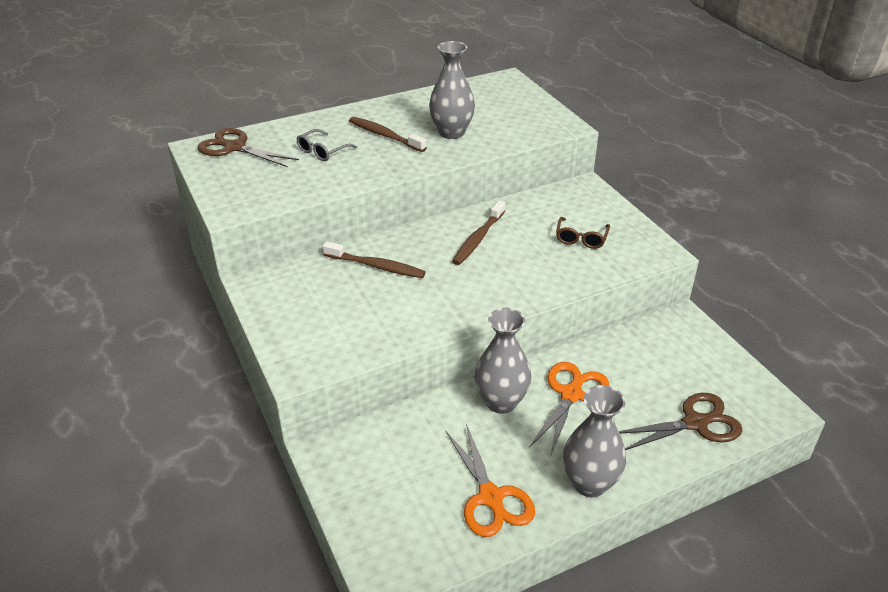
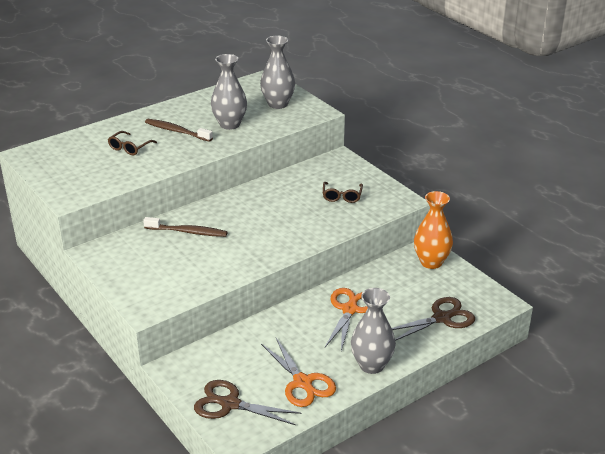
camera: 10 degrees left, 5 degrees down
brown scissors [198,128,299,167] -> brown scissors moved to [194,380,302,425]
grey glasses [296,129,357,161] -> brown glasses [108,131,157,155]
brown toothbrush [452,200,505,265] -> none
grey vase [475,308,531,414] -> grey vase moved to [260,36,295,109]
none -> orange vase [414,191,453,269]

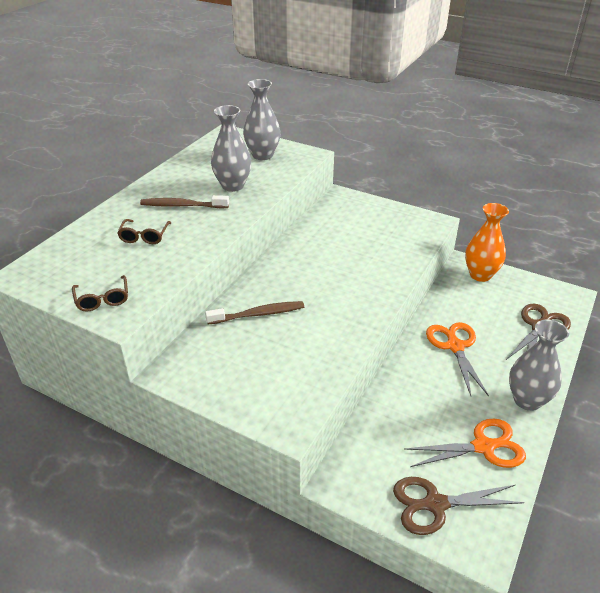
camera: 25 degrees left, 5 degrees up
orange scissors [261,338,336,407] -> orange scissors turned 45 degrees counterclockwise [404,419,526,468]
brown glasses [323,182,363,203] -> brown glasses moved to [72,275,128,311]

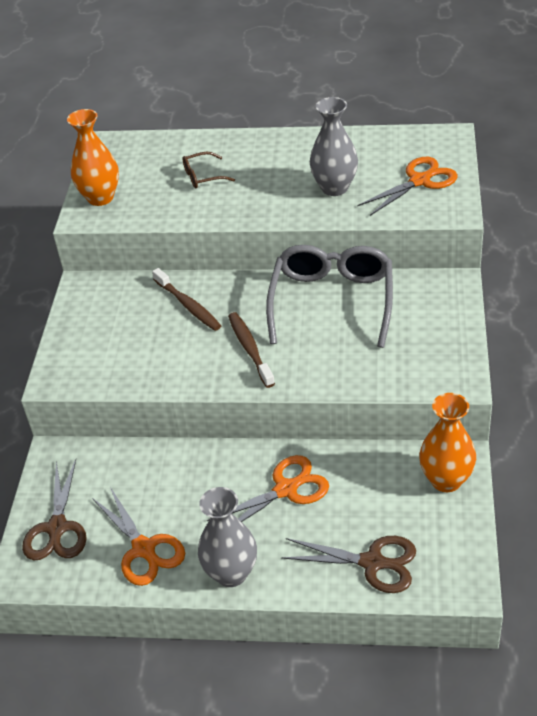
camera: 70 degrees right, 5 degrees up
brown glasses [72,275,128,311] -> orange vase [67,109,119,206]
brown toothbrush [140,195,229,208] -> brown toothbrush moved to [228,312,275,388]
grey vase [243,79,281,160] -> orange scissors [357,157,458,216]
brown scissors [393,477,524,535] -> brown scissors turned 150 degrees counterclockwise [22,459,87,560]
none -> grey glasses [266,245,393,348]

